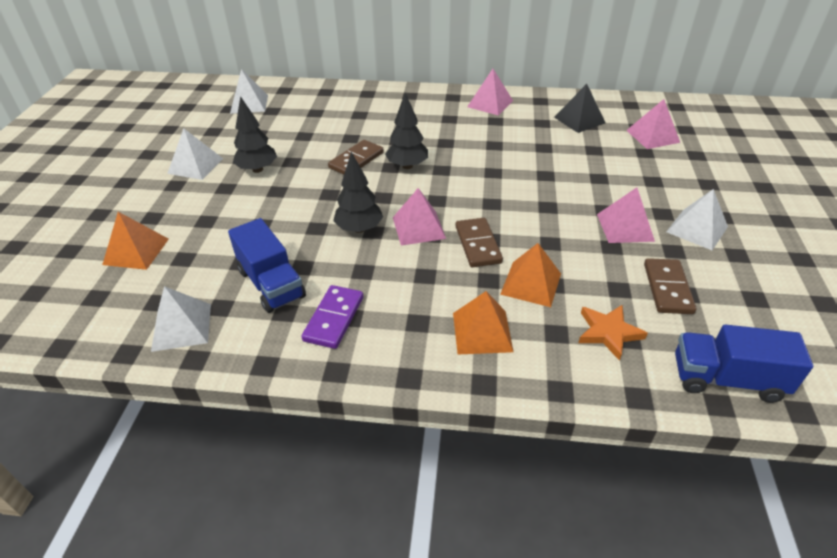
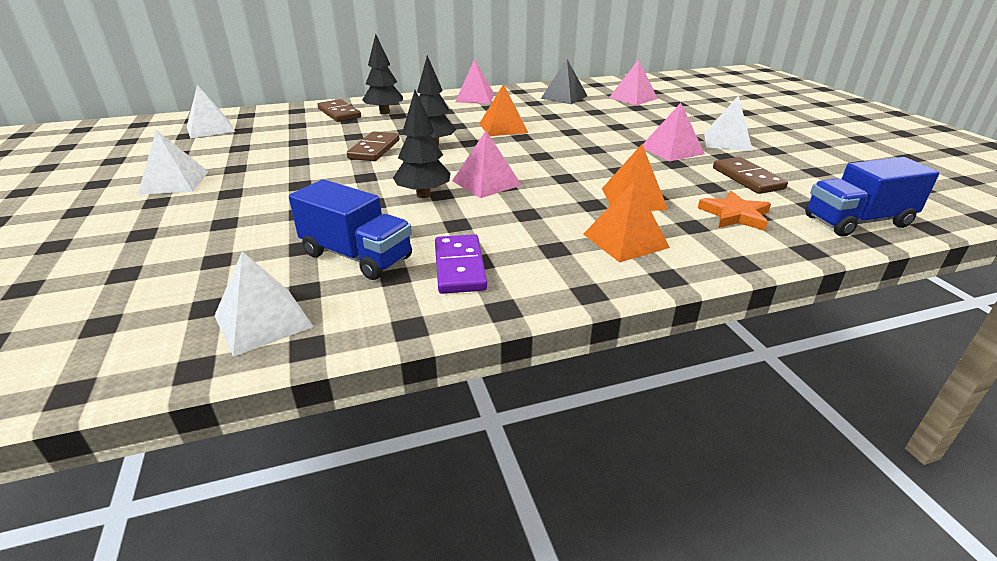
camera: 25 degrees left, 10 degrees down
orange pyramid [102,212,169,270] -> orange pyramid moved to [479,84,528,136]
black tree [233,96,277,173] -> black tree moved to [362,34,403,115]
brown domino [456,218,503,267] -> brown domino moved to [318,99,361,122]

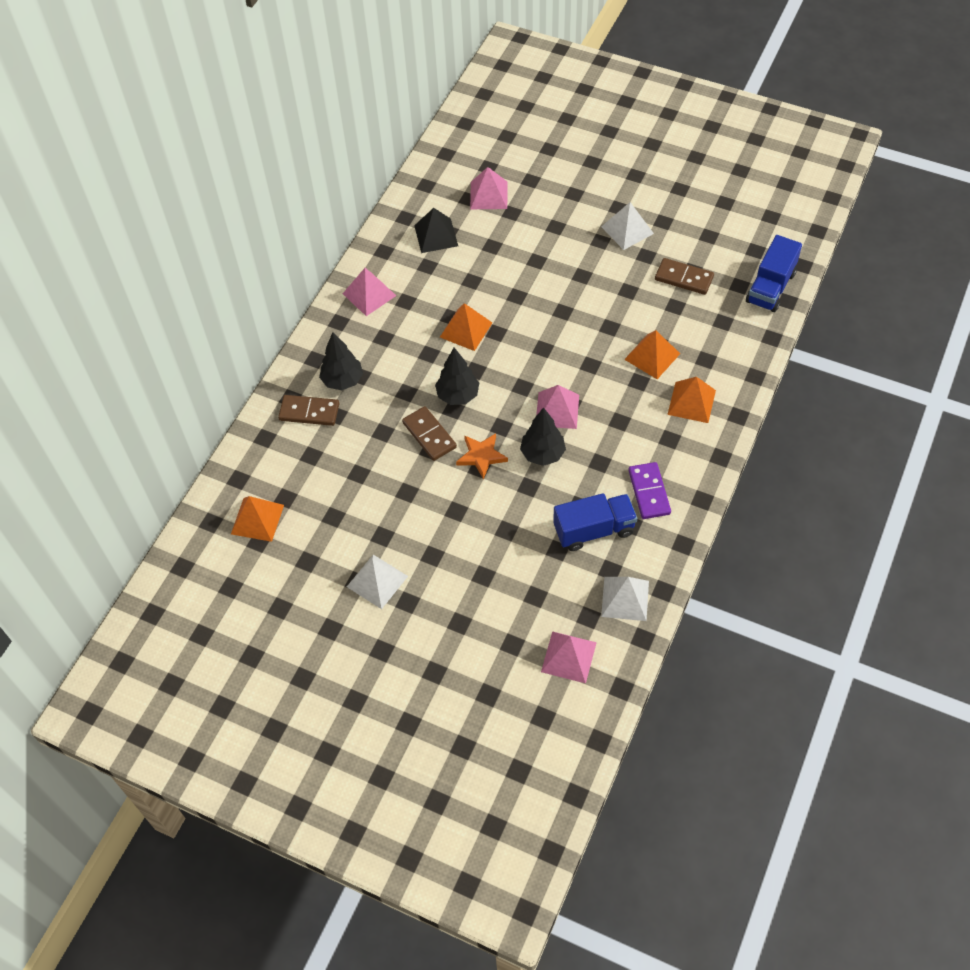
camera: 45 degrees left, 25 degrees up
white pyramid [187,85,235,139] -> orange pyramid [231,496,284,542]
purple domino [435,234,487,294] -> purple domino turned 45 degrees clockwise [628,462,671,519]
pink pyramid [643,103,705,161] -> pink pyramid moved to [541,631,597,683]
orange star [698,191,771,231] -> orange star moved to [456,433,508,480]

